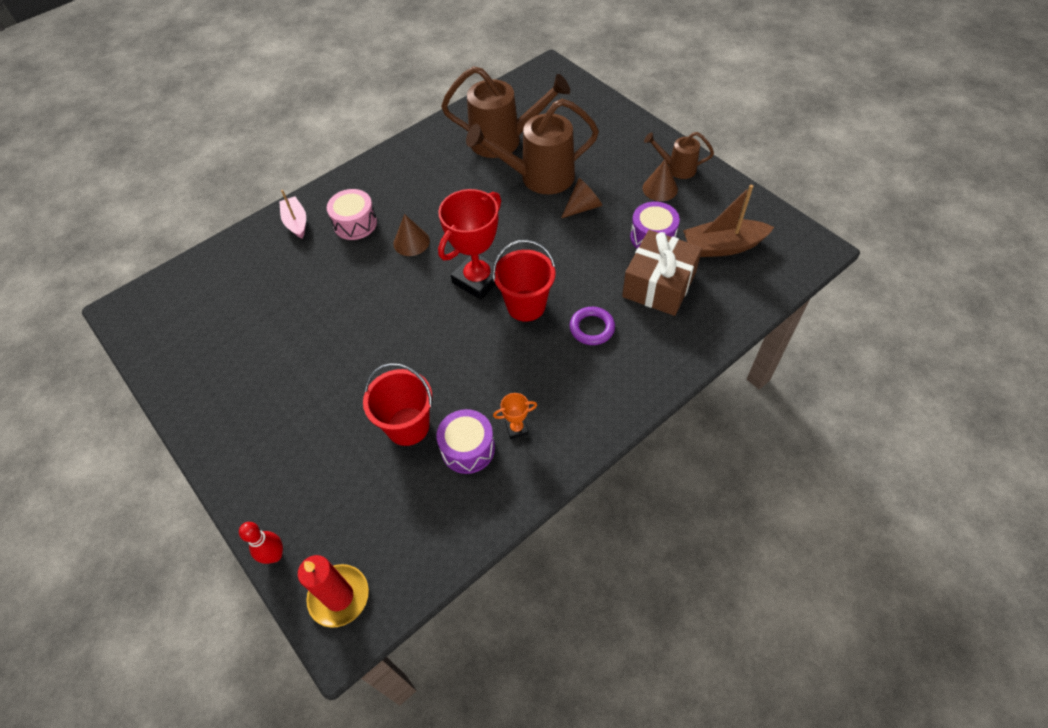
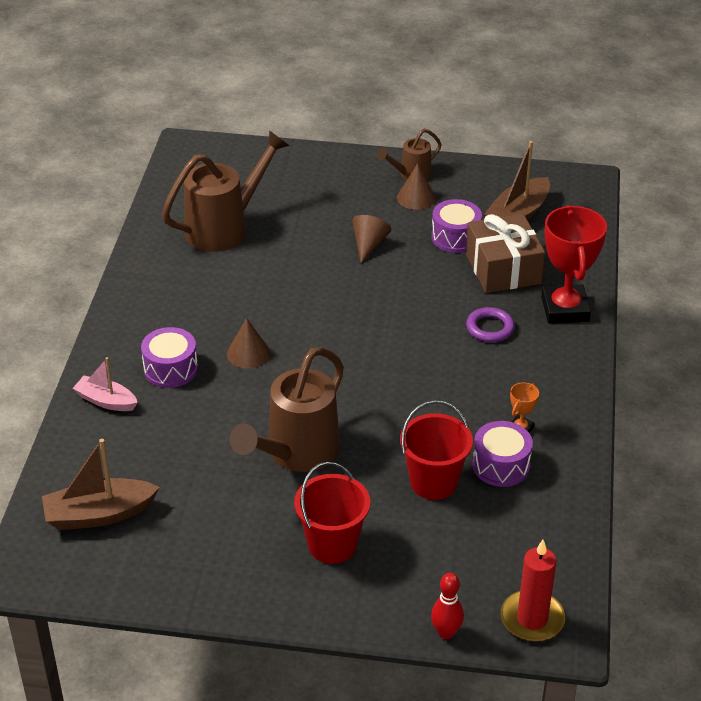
camera: 45 degrees left, 15 degrees down
pink drum [327,189,377,240] -> purple drum [141,327,198,388]
red trophy [438,189,501,300] -> red trophy moved to [541,205,607,324]
brown watering can [466,99,599,194] -> brown watering can moved to [230,347,344,472]
red bucket [492,240,556,322] -> red bucket moved to [294,462,370,564]
none -> brown boat [42,439,160,530]

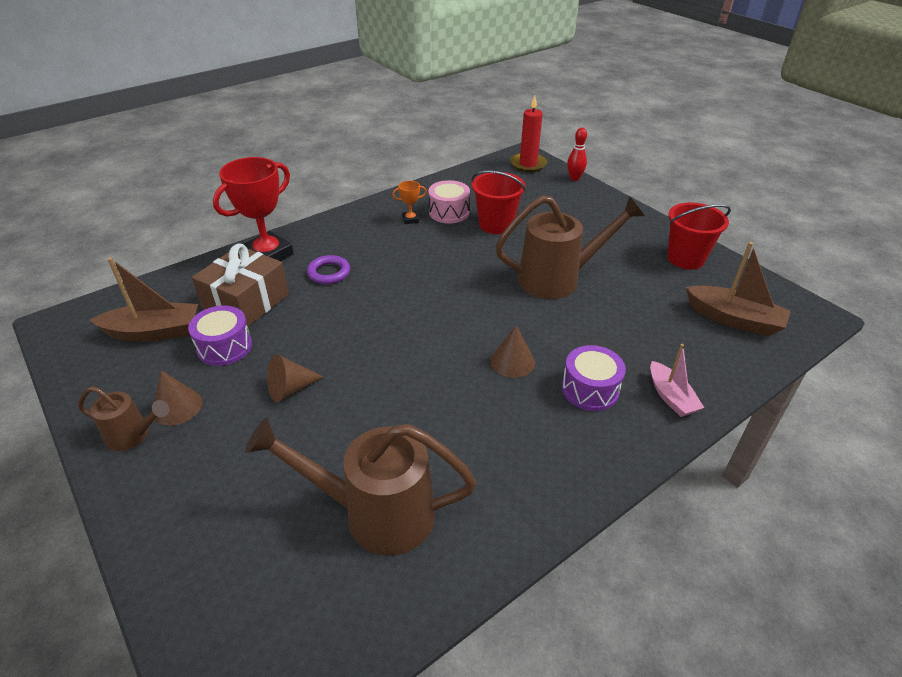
camera: 135 degrees left, 0 degrees up
red bucket [294,462,370,564] -> red bucket moved to [667,202,731,270]
purple drum [472,421,533,487] -> pink drum [428,180,470,223]

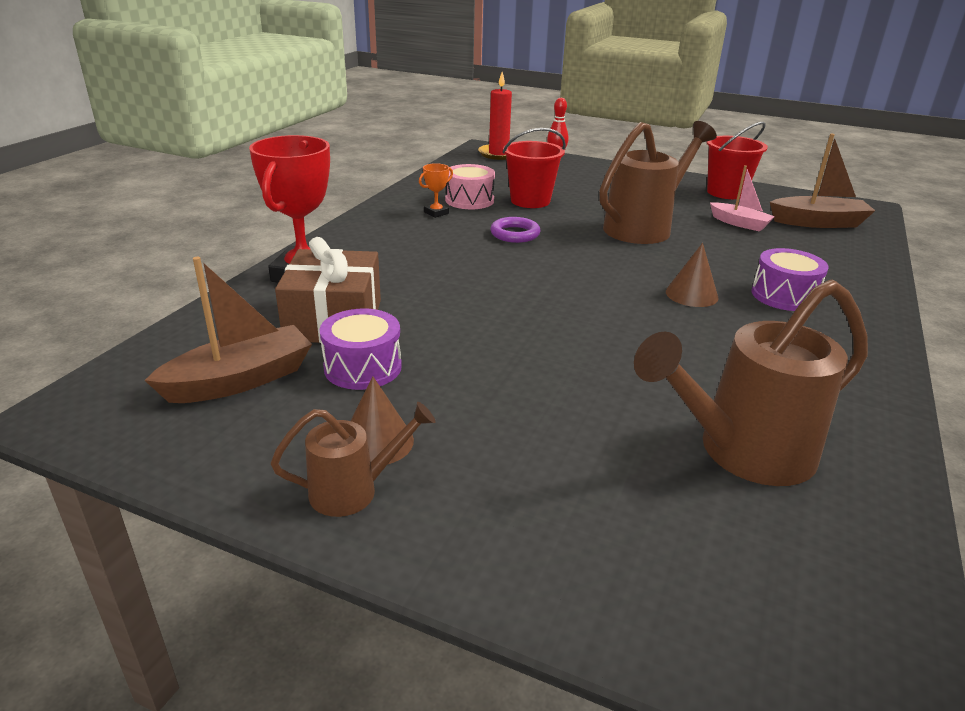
camera: 30 degrees left, 10 degrees down
brown cone [267,354,324,402] -> none
purple ring [307,255,350,284] -> purple ring moved to [490,217,540,243]
pink boat [650,344,704,417] -> pink boat moved to [710,165,775,232]

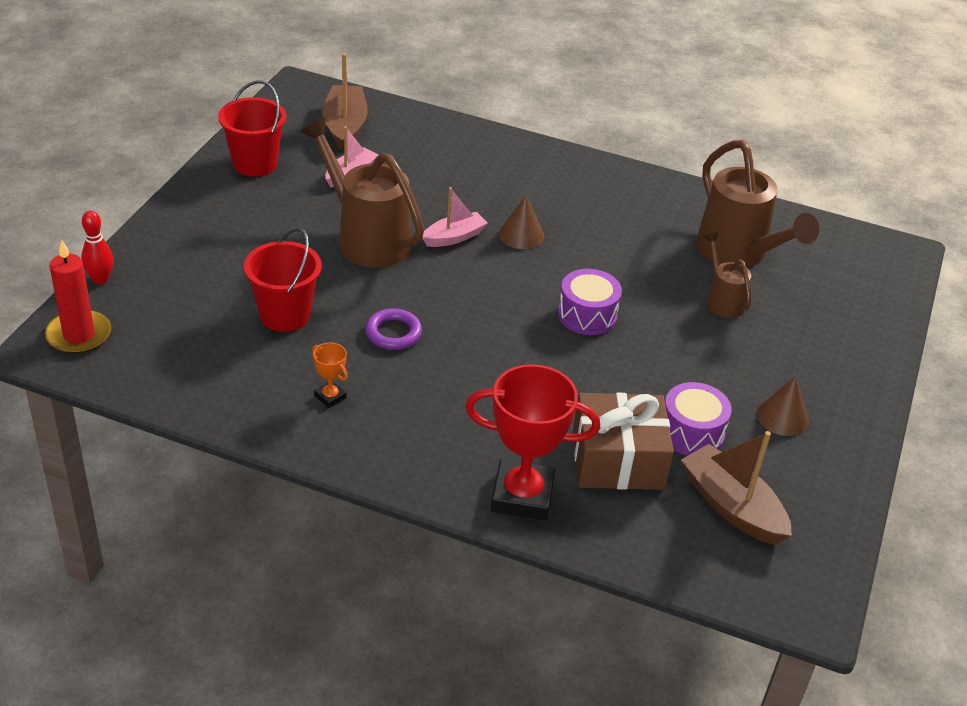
camera: 95 degrees left, 10 degrees up
brown watering can [271,402,436,517] -> brown watering can moved to [703,232,751,318]
pink drum [445,164,495,209] -> none
purple drum [752,248,829,311] -> purple drum moved to [558,269,622,335]
none -> pink boat [422,187,487,247]

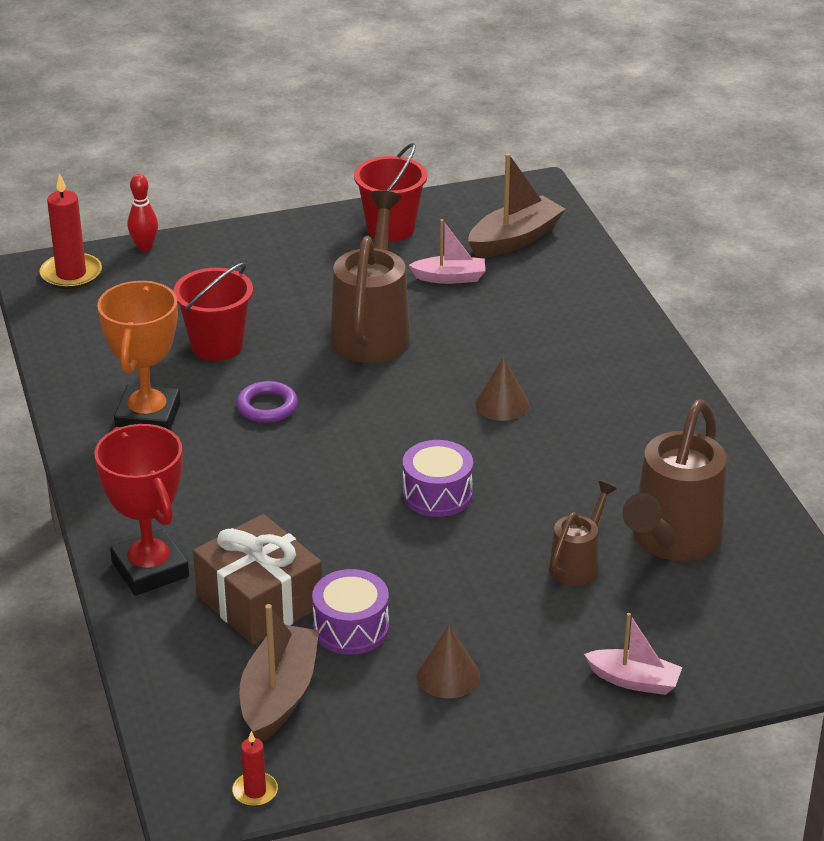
camera: 55 degrees right, 5 degrees down
orange trophy [312,342,348,408] -> orange trophy [97,281,180,430], size x2.28
pink boat [422,187,487,247] -> pink boat moved to [584,613,682,695]
none -> red candle [232,731,278,806]

